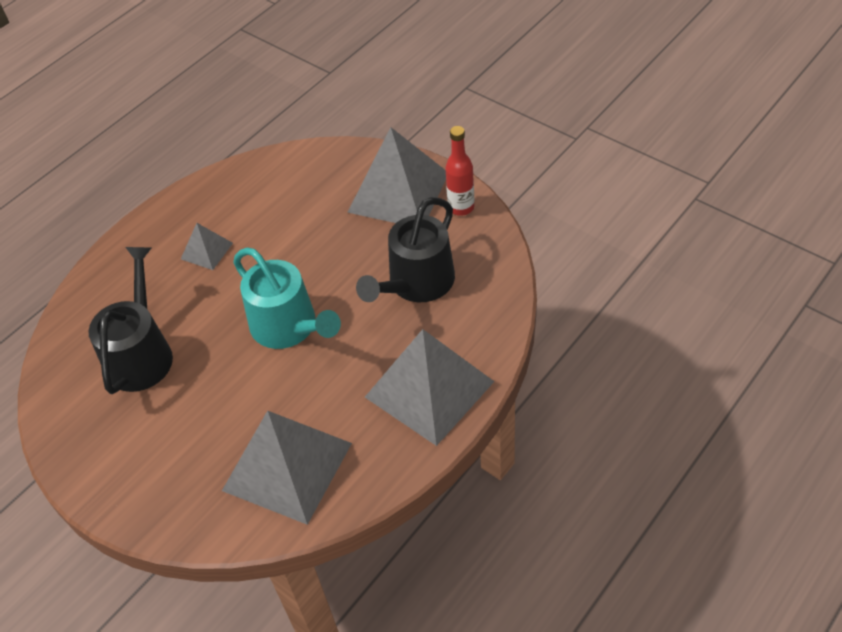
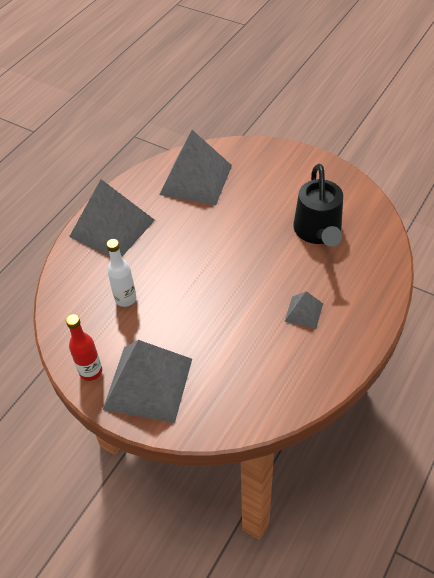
camera: 170 degrees right, 0 degrees up
turquoise watering can [233,248,341,349] -> none
black watering can [356,197,455,302] -> white bottle [106,239,136,307]

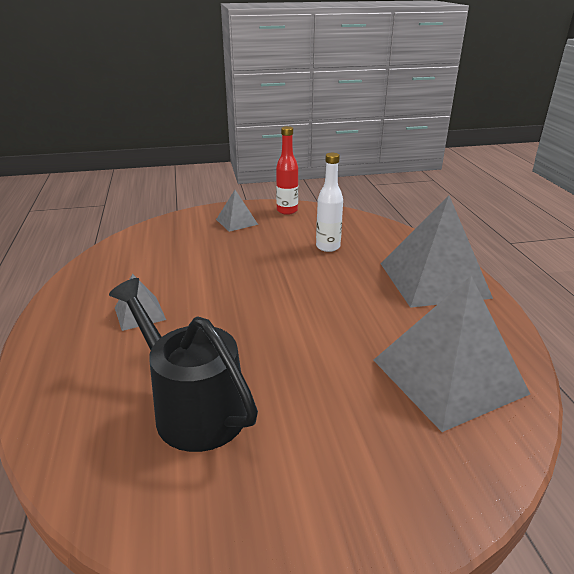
camera: 135 degrees right, 20 degrees down
grey pyramid [103,340,192,423] -> grey pyramid [216,190,258,232], size x0.47

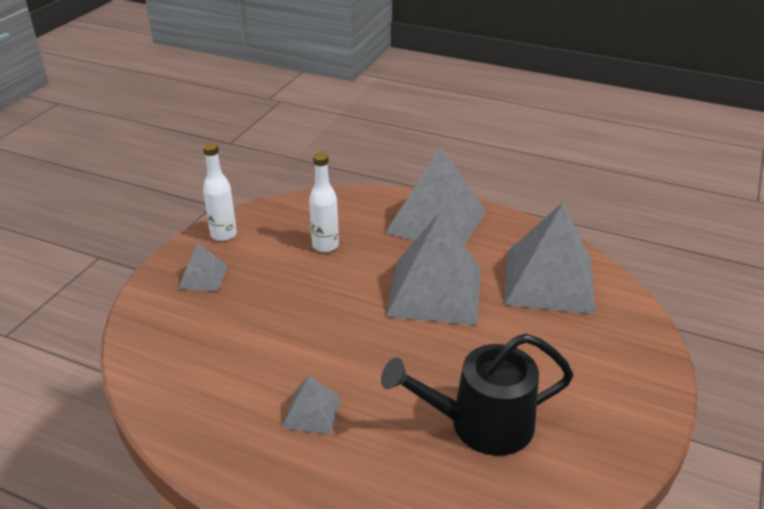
camera: 55 degrees left, 5 degrees up
red bottle [276,126,298,215] -> white bottle [203,142,237,241]
none -> grey pyramid [386,212,481,325]

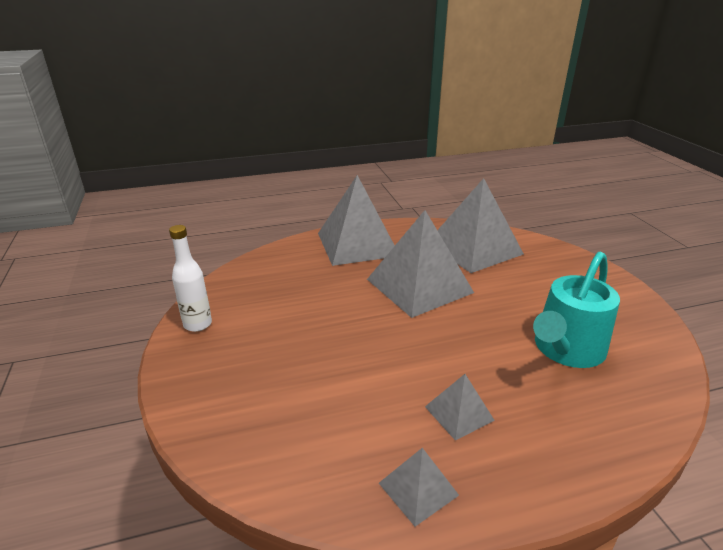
camera: 40 degrees left, 5 degrees down
grey pyramid [178,242,228,291] -> grey pyramid moved to [379,448,459,527]
white bottle [309,152,339,252] -> none
black watering can [381,333,574,456] -> turquoise watering can [533,252,620,368]

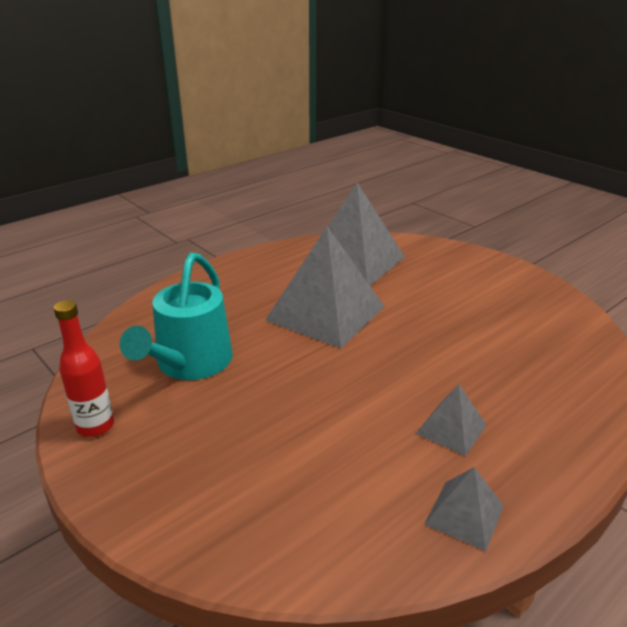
camera: 25 degrees left, 0 degrees up
white bottle [169,225,212,332] -> red bottle [54,300,114,437]
grey pyramid [318,175,395,266] -> none
turquoise watering can [533,252,620,368] -> turquoise watering can moved to [120,253,233,380]

